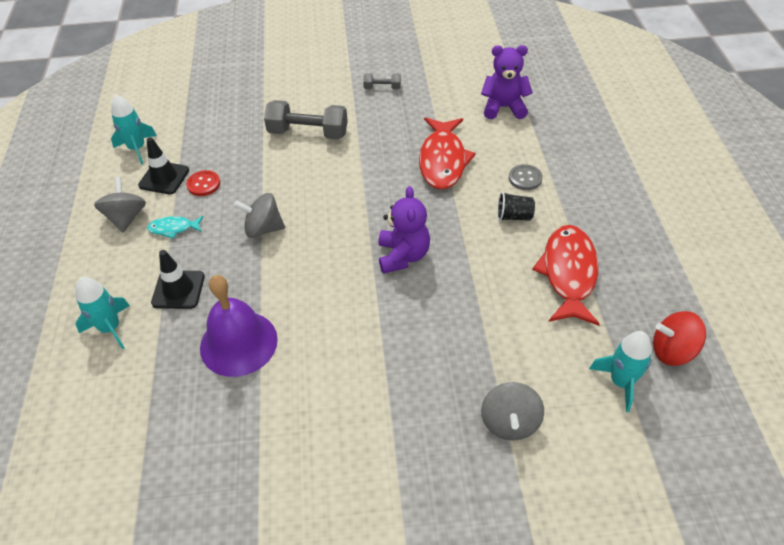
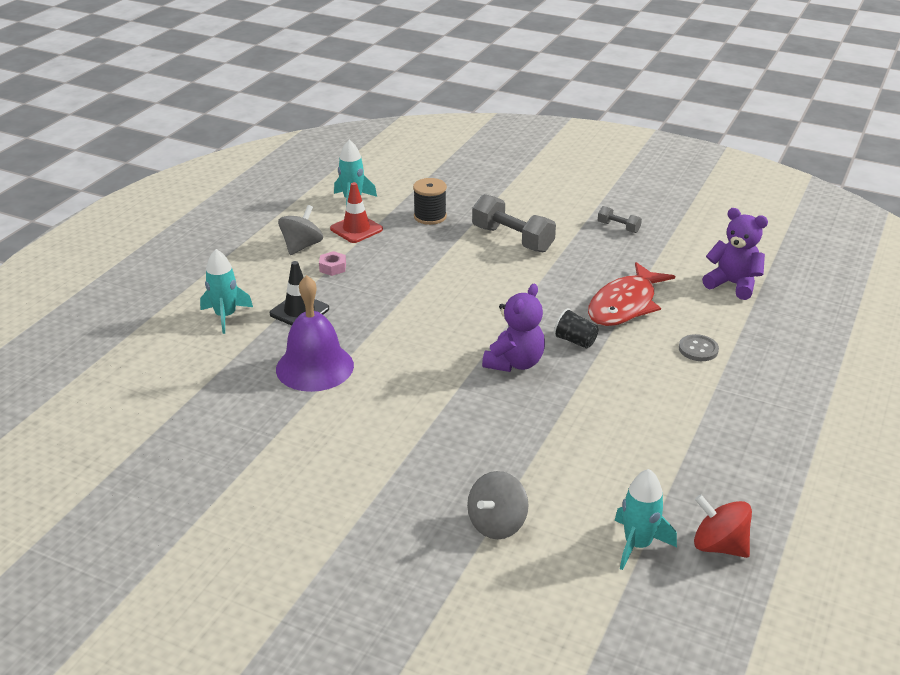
camera: 30 degrees right, 15 degrees down
black traffic cone [138,137,189,194] -> red traffic cone [330,182,383,243]
turquoise fish [147,216,203,239] -> pink nut [319,251,346,276]
red button [186,170,220,196] -> none
grey spinning top [234,193,285,238] -> none
black cup [497,192,535,221] -> black cup moved to [554,308,598,349]
red fish [532,225,600,326] -> none
none -> black spool [413,178,447,225]

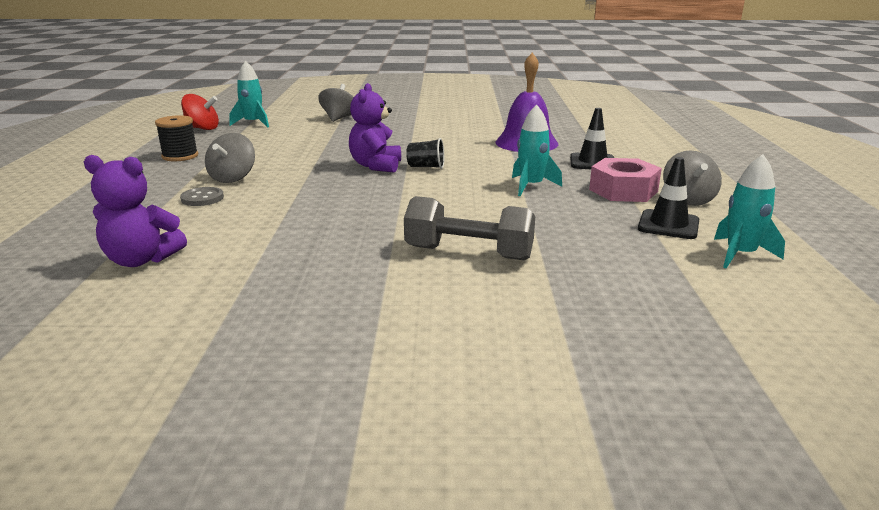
camera: 155 degrees right, 10 degrees down
turquoise rocket [200,249,253,334] -> turquoise rocket moved to [512,105,562,196]
pink nut [319,251,346,276] -> pink nut [589,158,662,202], size x2.05
red traffic cone [330,182,383,243] -> black traffic cone [638,157,699,239]
black spool [413,178,447,225] -> black spool moved to [155,115,198,161]
black cup [554,308,598,349] -> black cup moved to [406,138,444,169]
red fish [588,262,675,326] -> none
grey dumbbell [598,206,642,233] -> none
none -> grey spinning top [205,133,255,183]

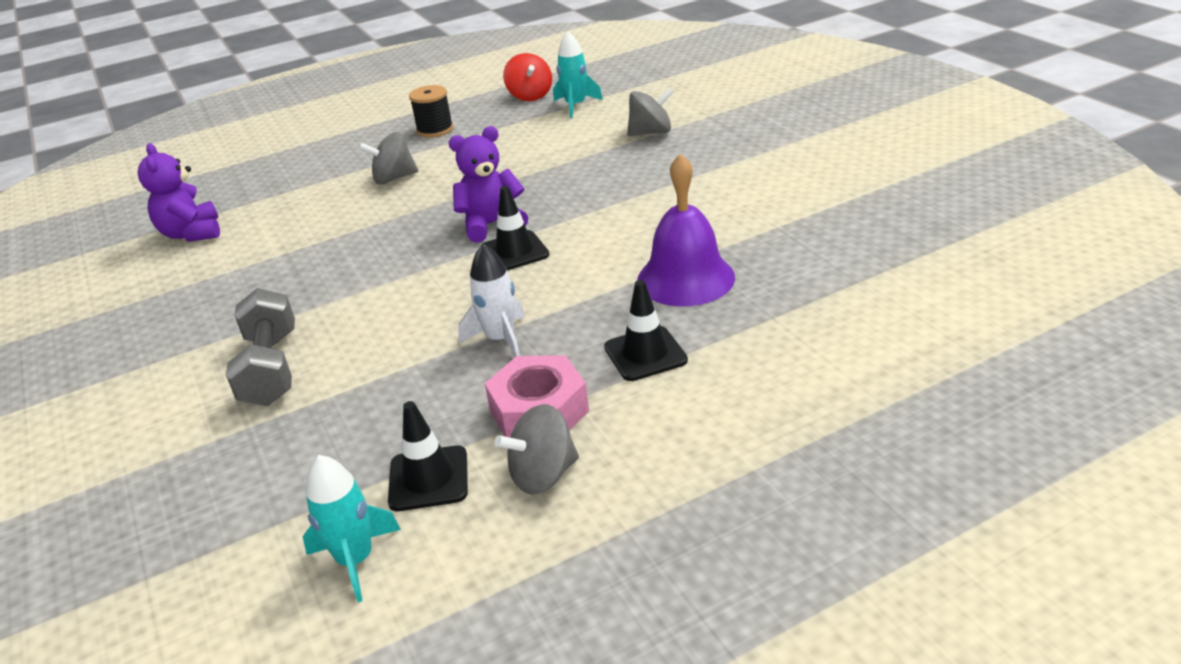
camera: 65 degrees right, 10 degrees up
grey button [180,187,224,206] -> none
black cup [406,138,444,169] -> black traffic cone [483,186,549,270]
turquoise rocket [512,105,562,196] -> white rocket [458,244,525,357]

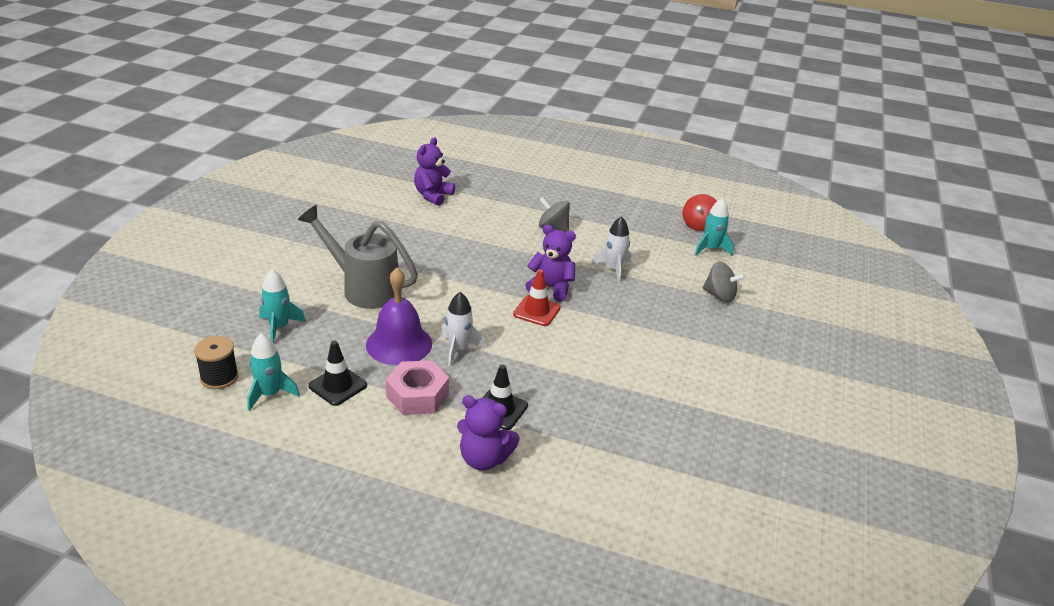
camera: 40 degrees right, 0 degrees up
grey dumbbell [226,288,295,406] -> grey watering can [298,205,418,309]
black spool [409,85,454,138] -> black spool moved to [194,336,239,389]
black traffic cone [483,186,549,270] -> red traffic cone [513,269,561,326]
grey spinning top [494,404,579,495] -> none
purple bell [637,153,735,307] -> purple bell moved to [366,268,432,365]
none -> turquoise rocket [259,269,306,343]
none -> purple teddy bear [457,395,520,471]
none -> white rocket [592,216,631,283]

